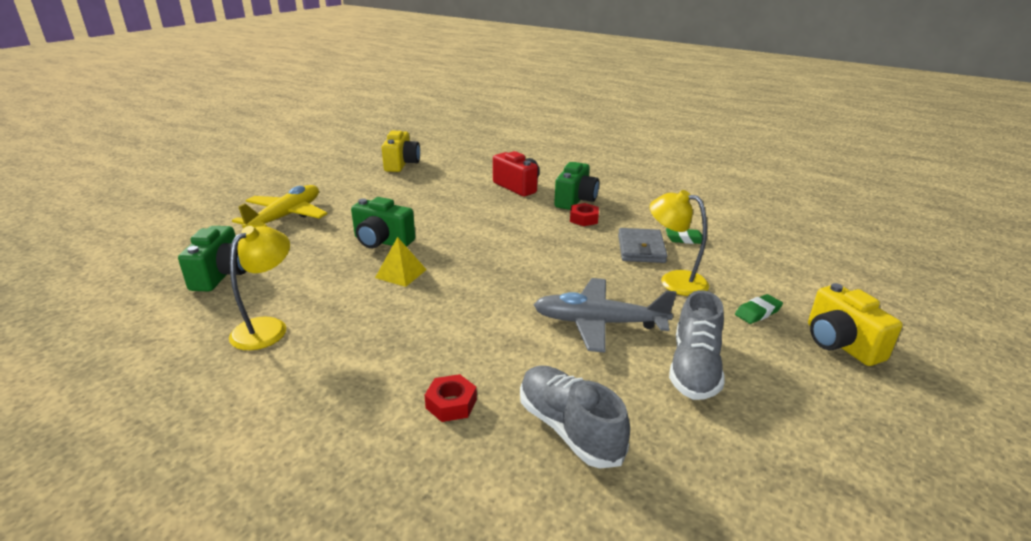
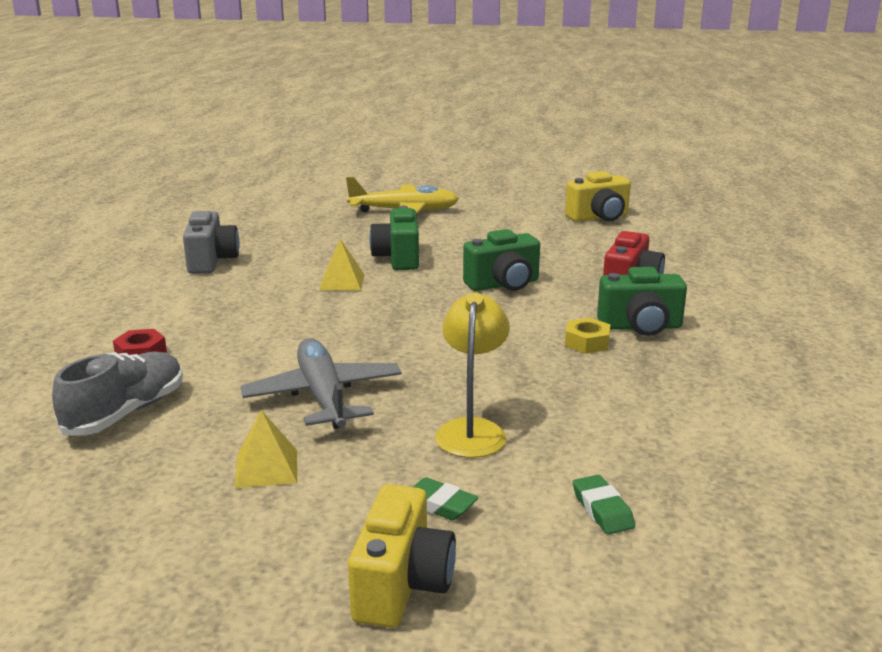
camera: 65 degrees right, 5 degrees down
green camera [178,226,246,291] -> green camera moved to [463,229,540,291]
yellow lamp [229,226,290,350] -> grey camera [183,211,239,274]
red nut [570,203,599,226] -> yellow nut [565,318,610,354]
grey wallet [618,228,668,263] -> none
green eraser [666,228,702,244] -> green eraser moved to [573,475,635,534]
grey shoe [669,290,725,400] -> yellow pyramid [235,410,297,488]
yellow camera [808,283,903,366] -> yellow camera turned 150 degrees clockwise [348,484,456,628]

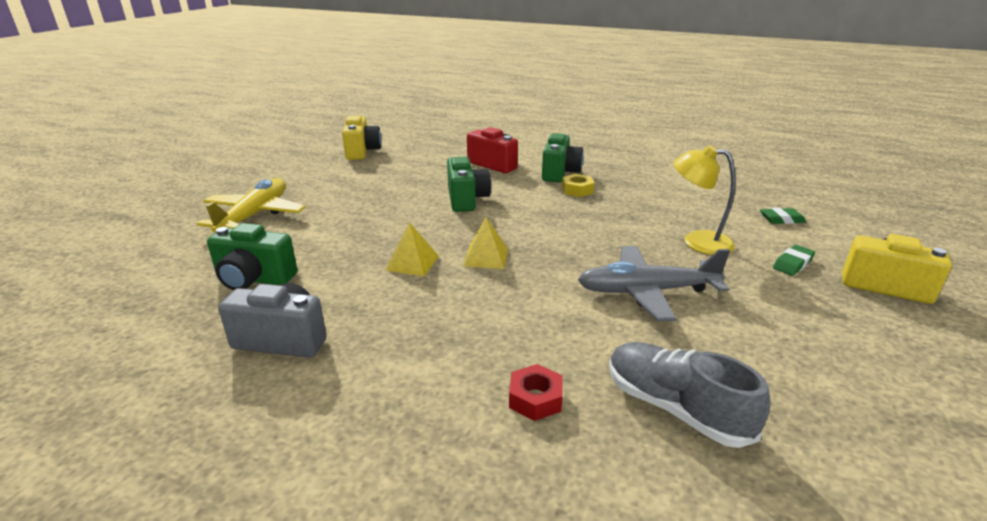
camera: 75 degrees left, 5 degrees up
yellow pyramid [235,410,297,488] -> yellow pyramid moved to [463,217,508,269]
green camera [369,205,419,270] -> green camera moved to [207,223,297,290]

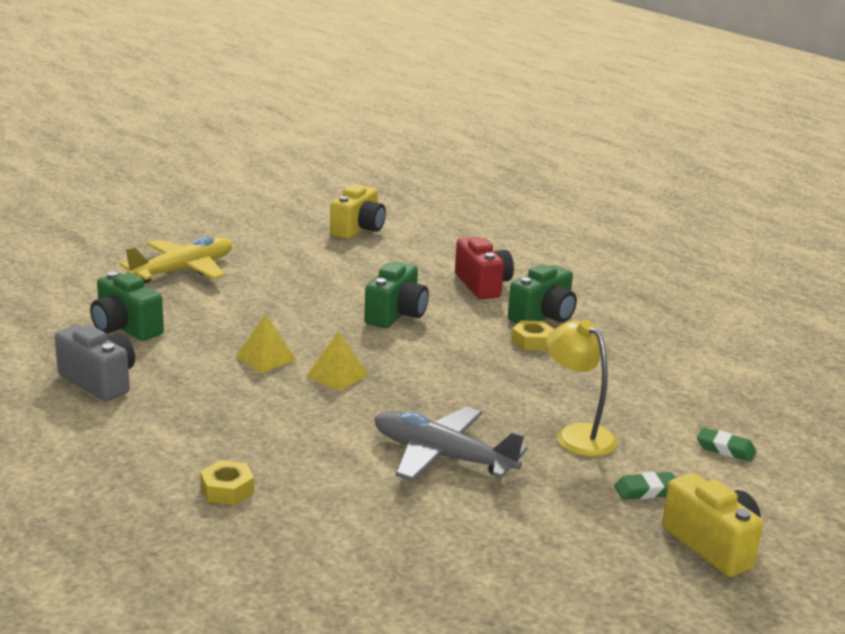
camera: 30 degrees right, 5 degrees down
red nut [509,364,563,421] -> yellow nut [200,460,254,505]
grey shoe [609,342,770,448] -> none

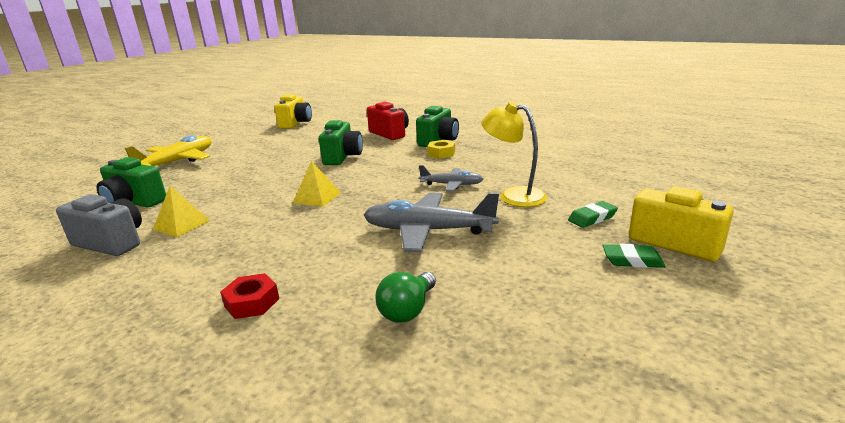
camera: 15 degrees left, 0 degrees up
yellow nut [200,460,254,505] -> red nut [220,273,279,319]
yellow pyramid [235,314,296,373] -> yellow pyramid moved to [153,186,210,237]
green eraser [697,427,756,462] -> green eraser moved to [603,244,666,268]
none -> green light bulb [376,272,436,323]
none -> grey plane [419,165,483,191]

